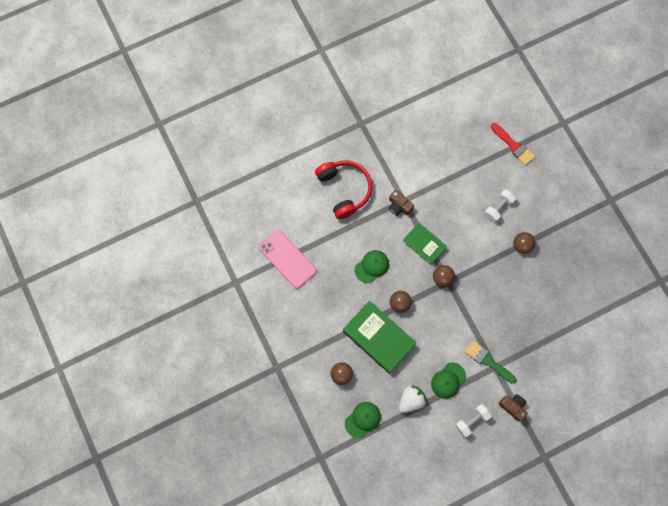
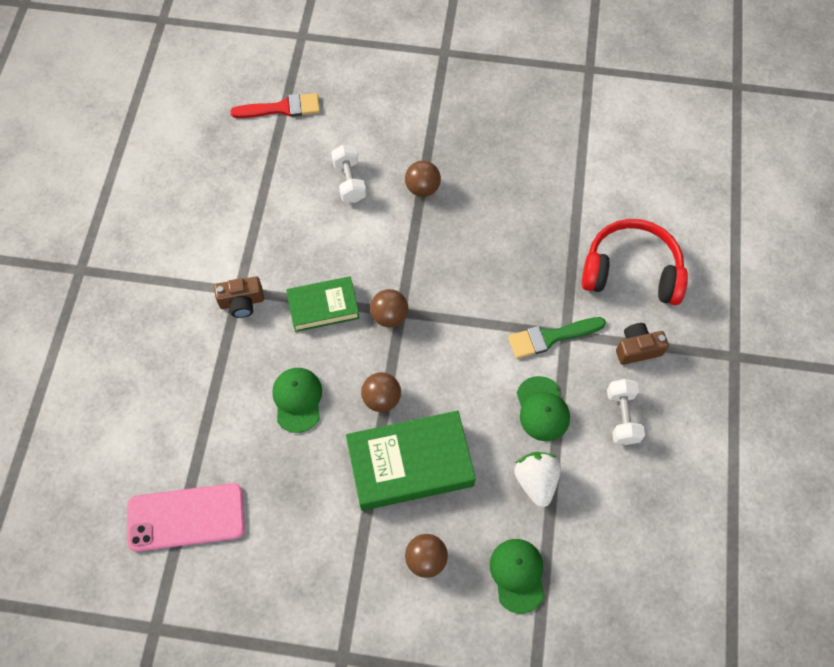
camera: 55 degrees left, 10 degrees down
red headphones [315,160,372,219] -> red headphones moved to [582,219,688,305]

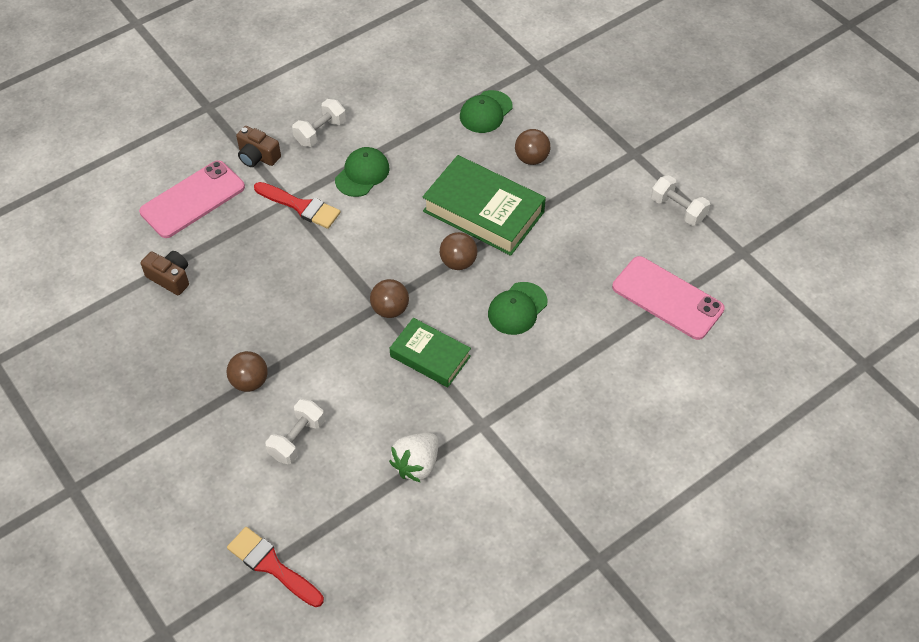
camera: 135 degrees left, 10 degrees down
brown camera [214,276,264,318] -> brown camera moved to [141,251,189,295]
green brush [508,317,606,359] -> red brush [254,182,341,229]
white strawberry [514,452,561,507] -> white strawberry moved to [389,433,438,482]
red headphones [582,219,688,305] -> pink phone [139,160,245,238]
none -> white dumbbell [651,175,710,226]

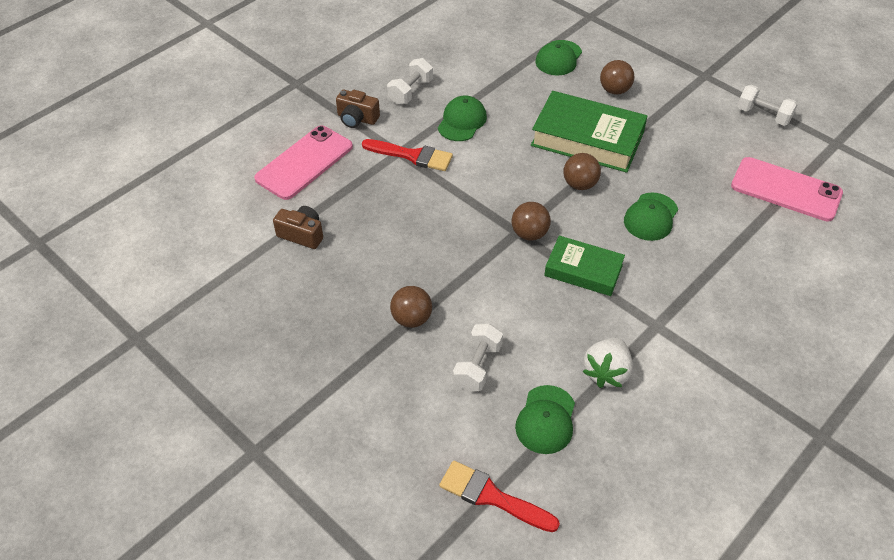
camera: 10 degrees left, 5 degrees down
none -> green cap [515,385,575,454]

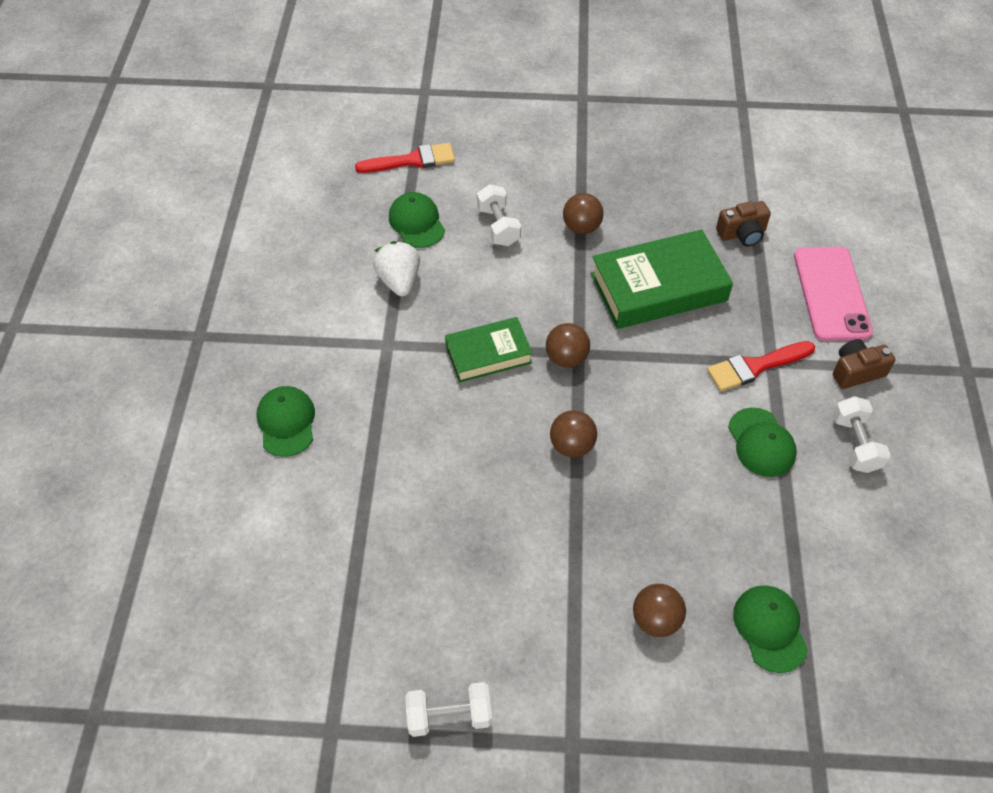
camera: 140 degrees right, 5 degrees up
green book [531,91,647,173] -> green book moved to [590,229,733,329]
green cap [624,192,678,241] -> green cap moved to [256,386,315,457]
pink phone [731,157,843,221] -> none

